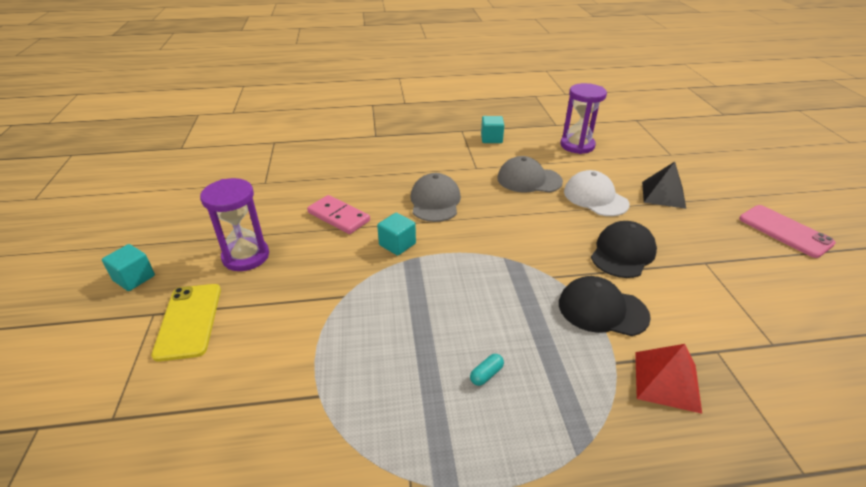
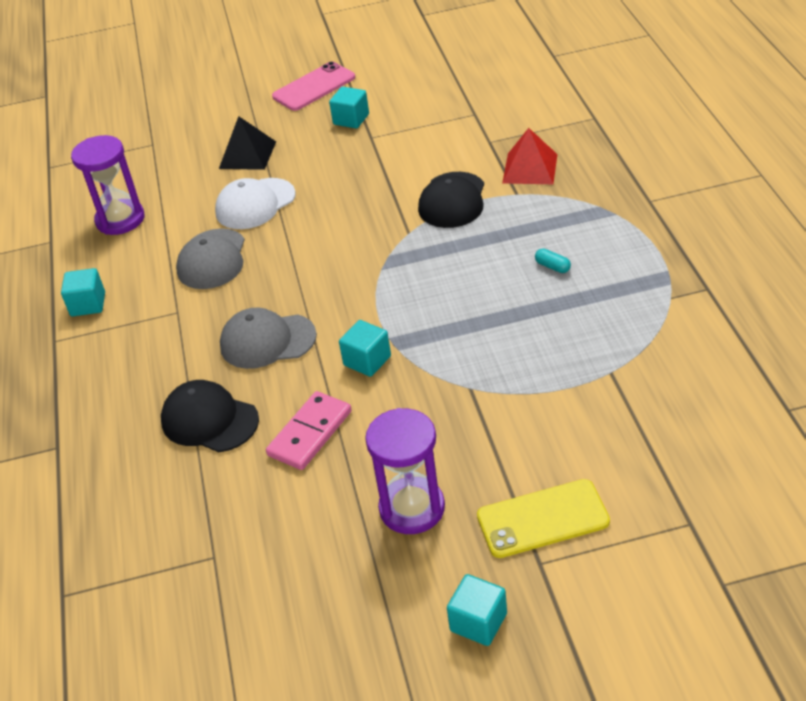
camera: 90 degrees left, 5 degrees up
black cap [591,221,657,278] -> black cap moved to [161,380,259,452]
none -> turquoise cube [329,87,369,128]

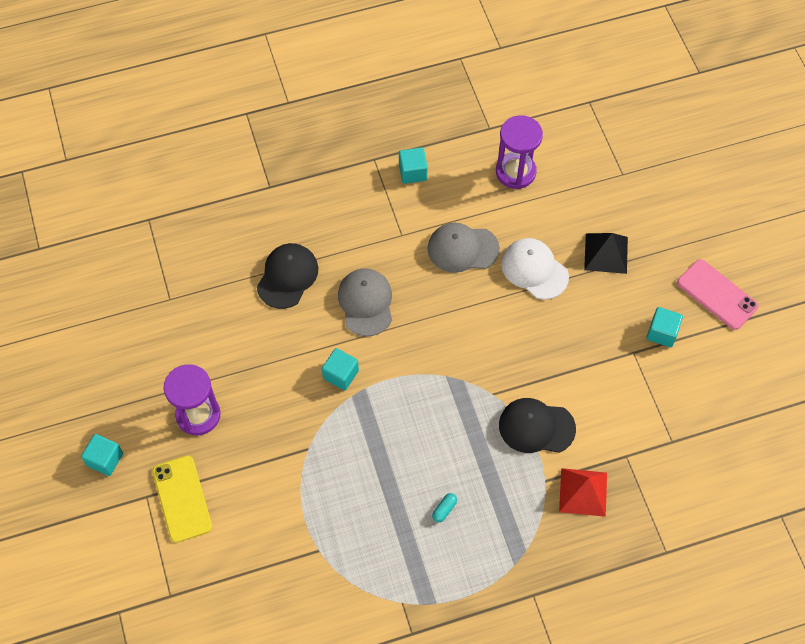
camera: 80 degrees right, 20 degrees up
pink domino [266,391,352,470] -> none

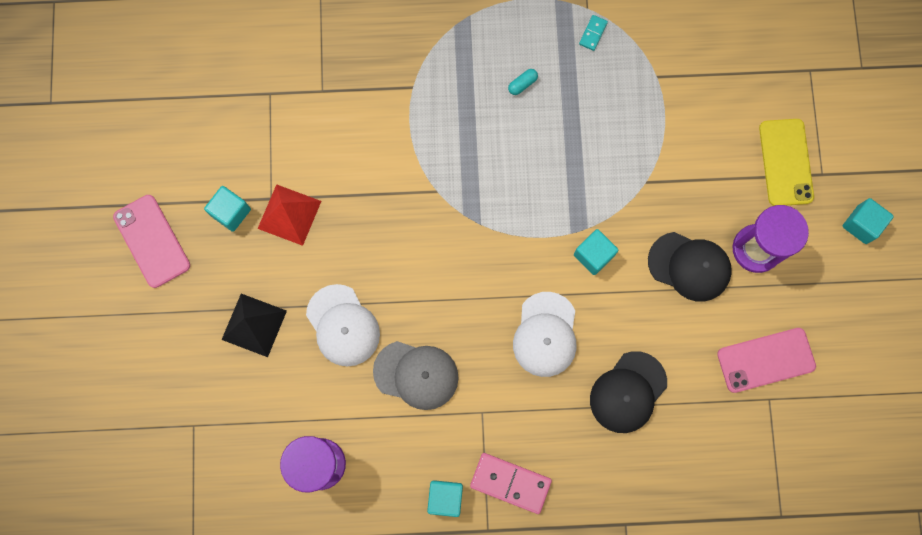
camera: 165 degrees left, 15 degrees up
grey cap [338,269,392,336] -> white cap [513,292,577,377]
black cap [499,398,576,453] -> black cap moved to [648,232,732,302]
red pyramid [559,468,607,517] -> red pyramid moved to [258,184,321,246]
none -> pink domino [470,453,552,514]
none -> turquoise domino [579,15,608,51]
none -> pink phone [717,328,816,393]

